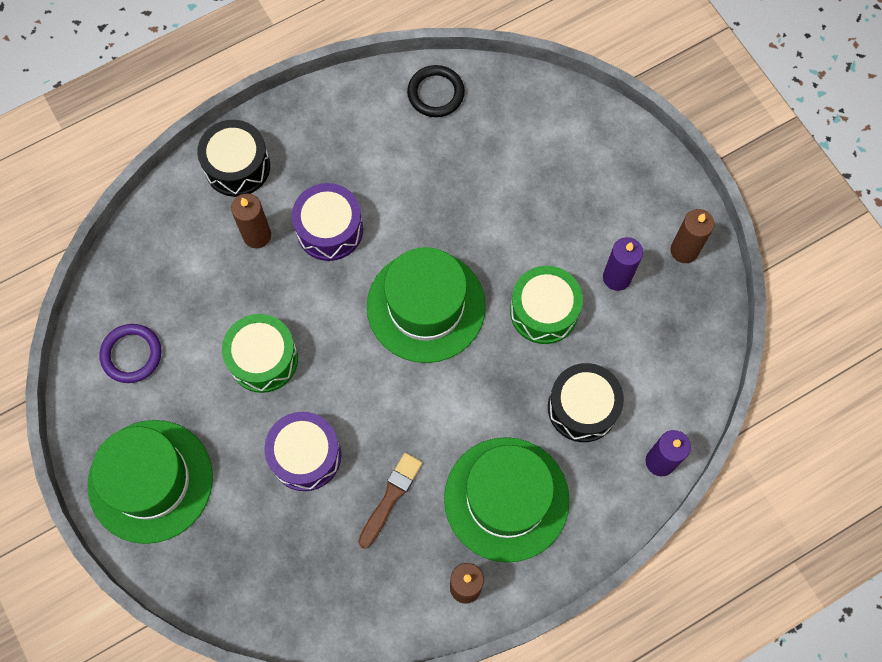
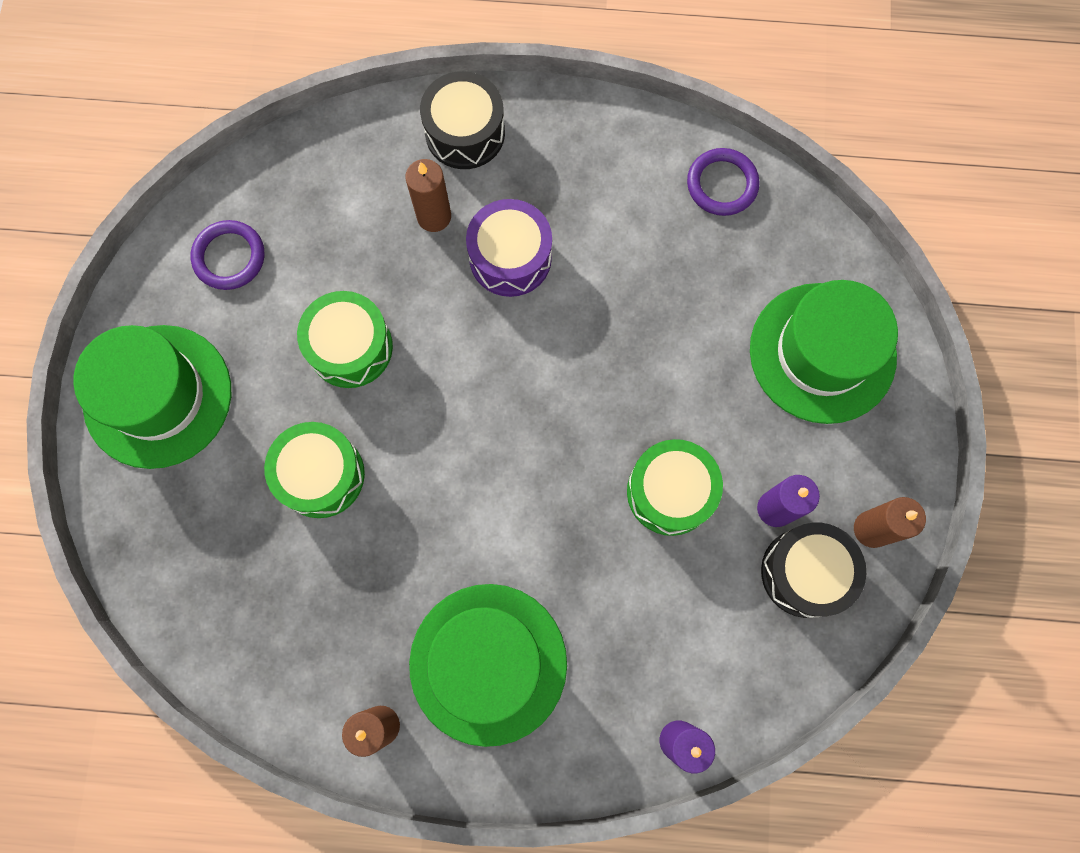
camera: 35 degrees right, 5 degrees up
purple drum [264,412,341,491] -> green drum [264,422,365,518]
brown brush [358,453,423,549] -> none
green hat [367,247,486,363] -> green hat moved to [750,280,898,424]
black ring [407,65,465,117] -> purple ring [687,148,760,216]
black drum [548,363,624,442] -> black drum moved to [761,523,866,618]

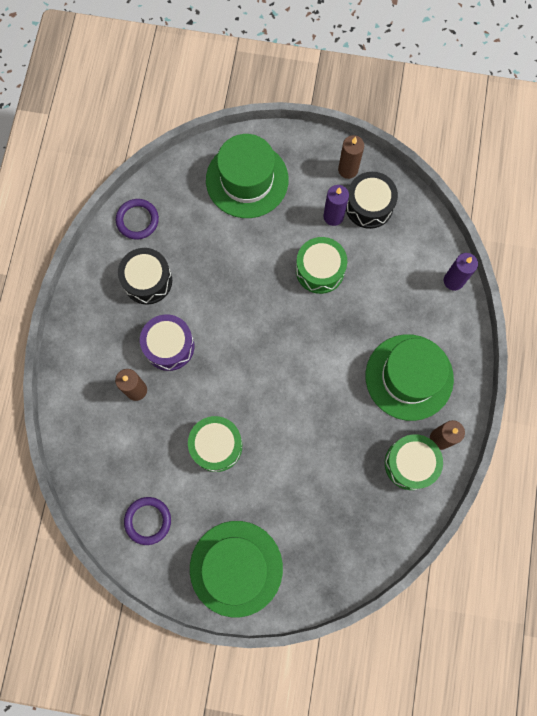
camera: 85 degrees left, 0 degrees up
green drum [264,422,365,518] -> green drum moved to [385,434,443,490]
black drum [420,71,505,169] -> black drum moved to [118,248,172,305]

